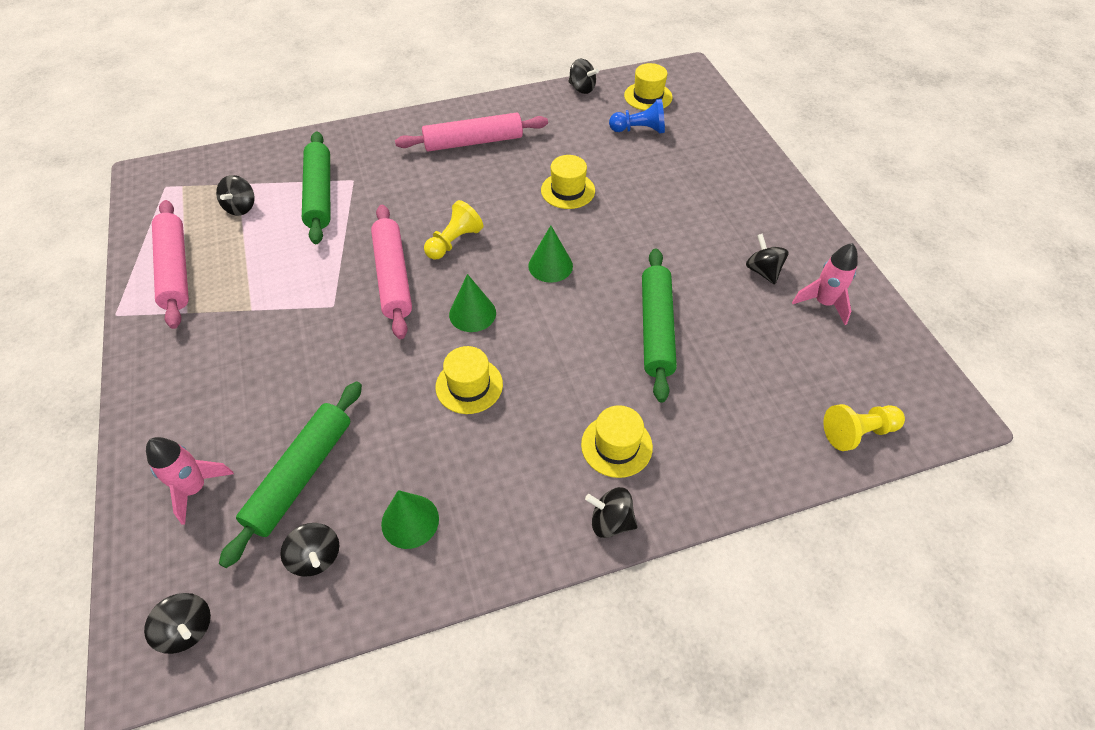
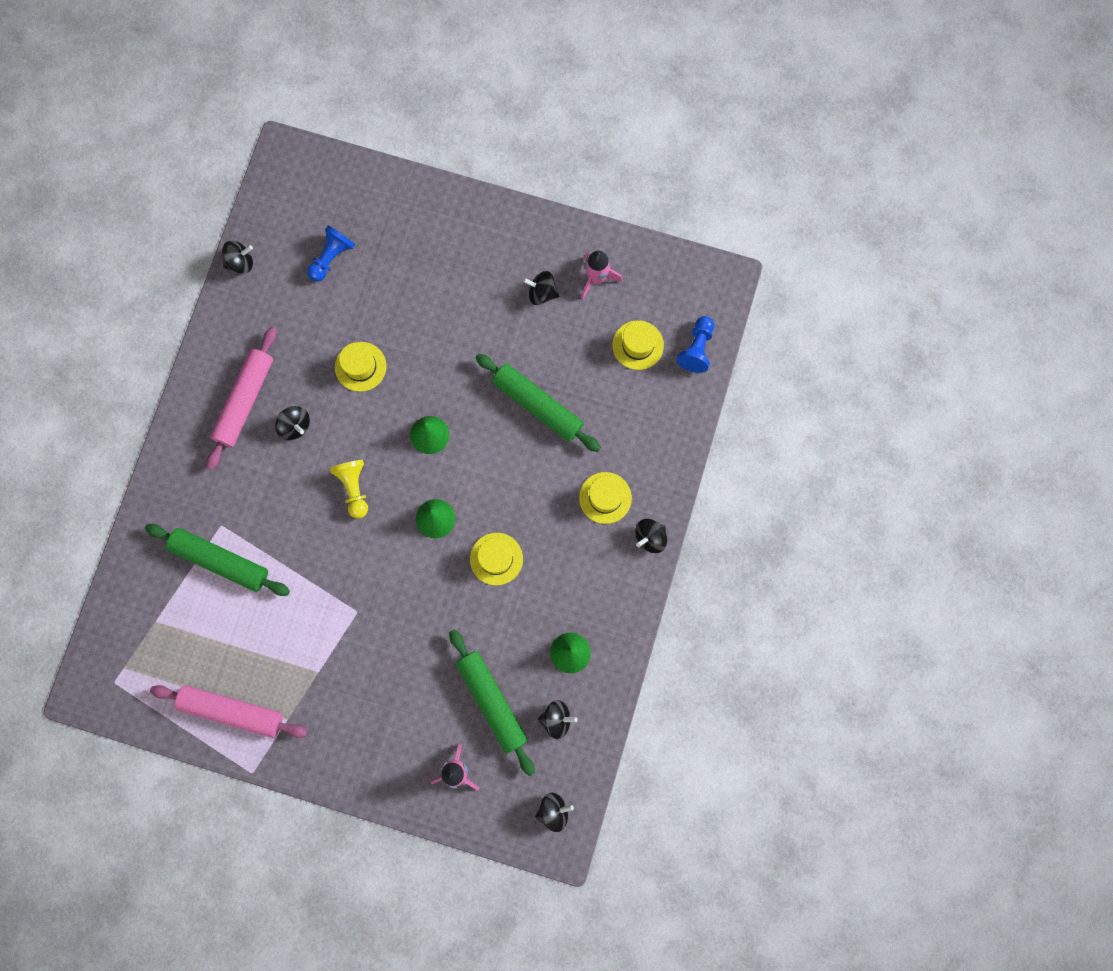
camera: 55 degrees left, 25 degrees up
black spinning top [216,175,255,216] -> black spinning top moved to [275,406,310,440]
pink rolling pin [371,205,412,339] -> none
yellow hat [624,63,672,111] -> yellow hat moved to [612,320,664,370]
yellow pawn [823,404,905,451] -> blue pawn [676,316,714,373]

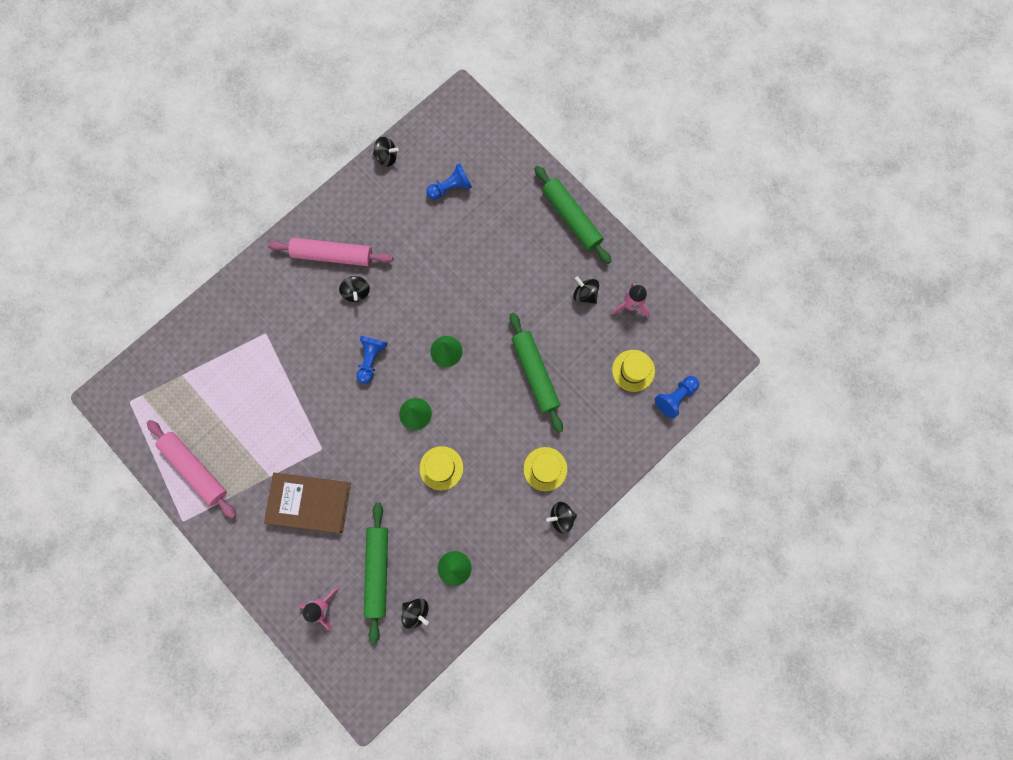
camera: 30 degrees right, 0 degrees up
green rolling pin [145,524,290,596] -> green rolling pin moved to [535,166,611,264]
pink rolling pin [206,327,277,470] -> pink rolling pin turned 45 degrees clockwise [268,238,393,266]
yellow pawn [330,460,368,519] -> blue pawn [356,336,388,384]
yellow hat [335,342,387,392] -> none
black spinning top [535,792,574,832] -> none
none -> brown book [264,473,351,533]

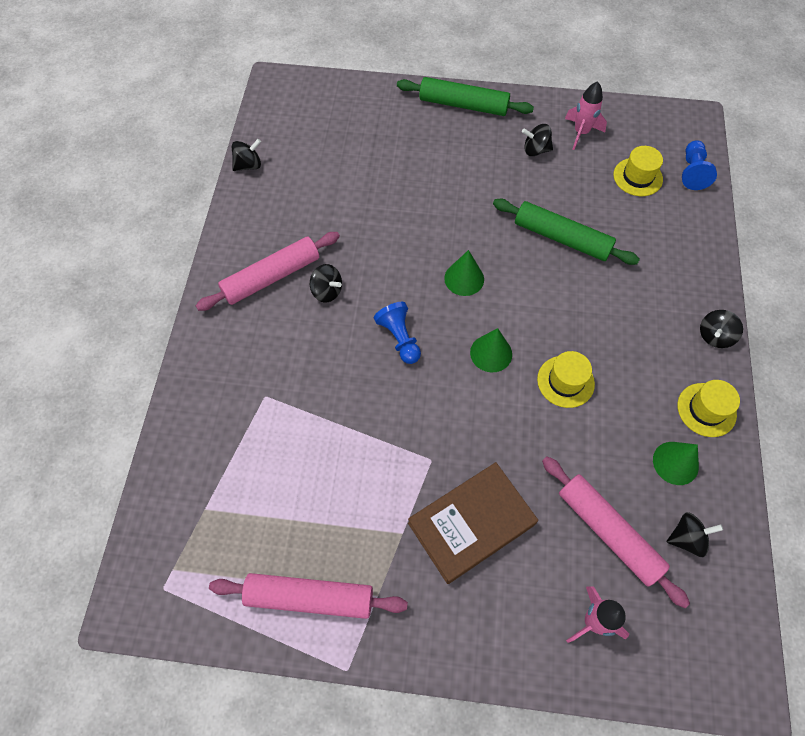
camera: 40 degrees left, 15 degrees down
green rolling pin [364,503,388,644] -> pink rolling pin [542,456,690,608]
blue pawn [426,163,472,200] -> none
yellow hat [523,447,567,491] -> yellow hat moved to [677,380,740,437]

